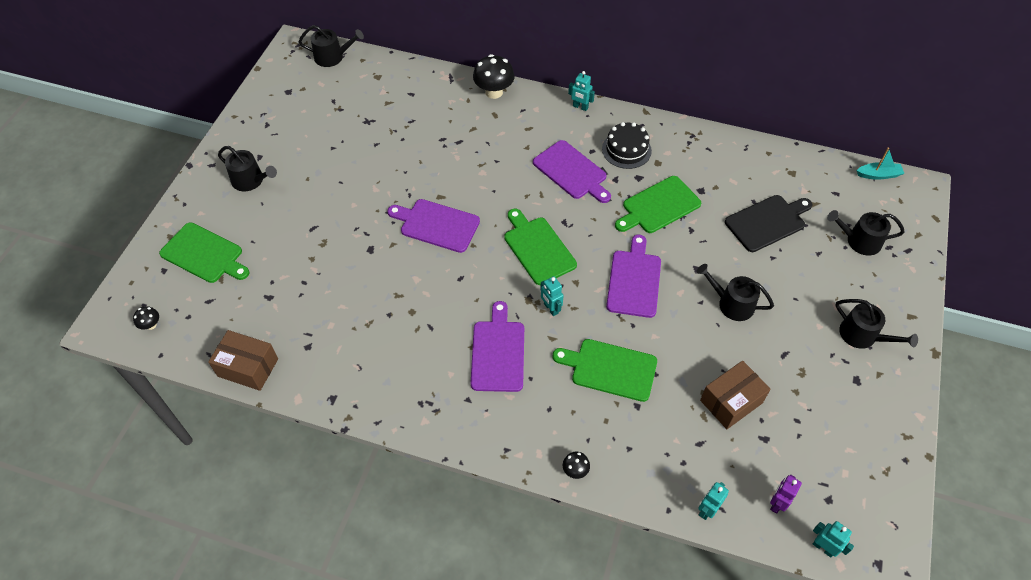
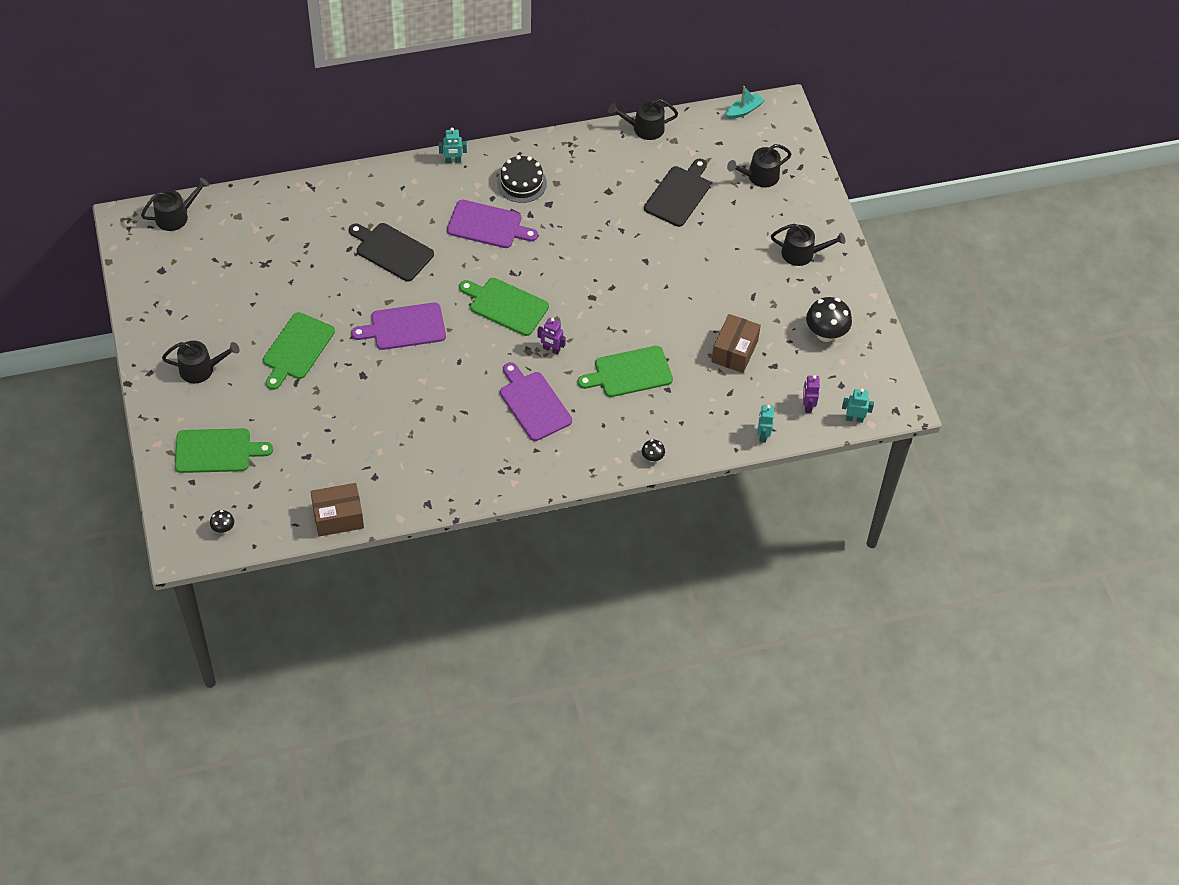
camera: 35 degrees left, 0 degrees up
black mushroom [473,54,514,99] -> black mushroom moved to [806,297,852,342]
turquoise robot [540,276,564,316] -> purple robot [537,318,566,355]
purple cutting board [606,235,661,318] -> none
green cutting board [615,176,701,233] -> green cutting board moved to [263,312,335,390]
black watering can [697,264,774,321] -> black watering can moved to [608,99,678,140]
none -> black cutting board [349,223,434,281]

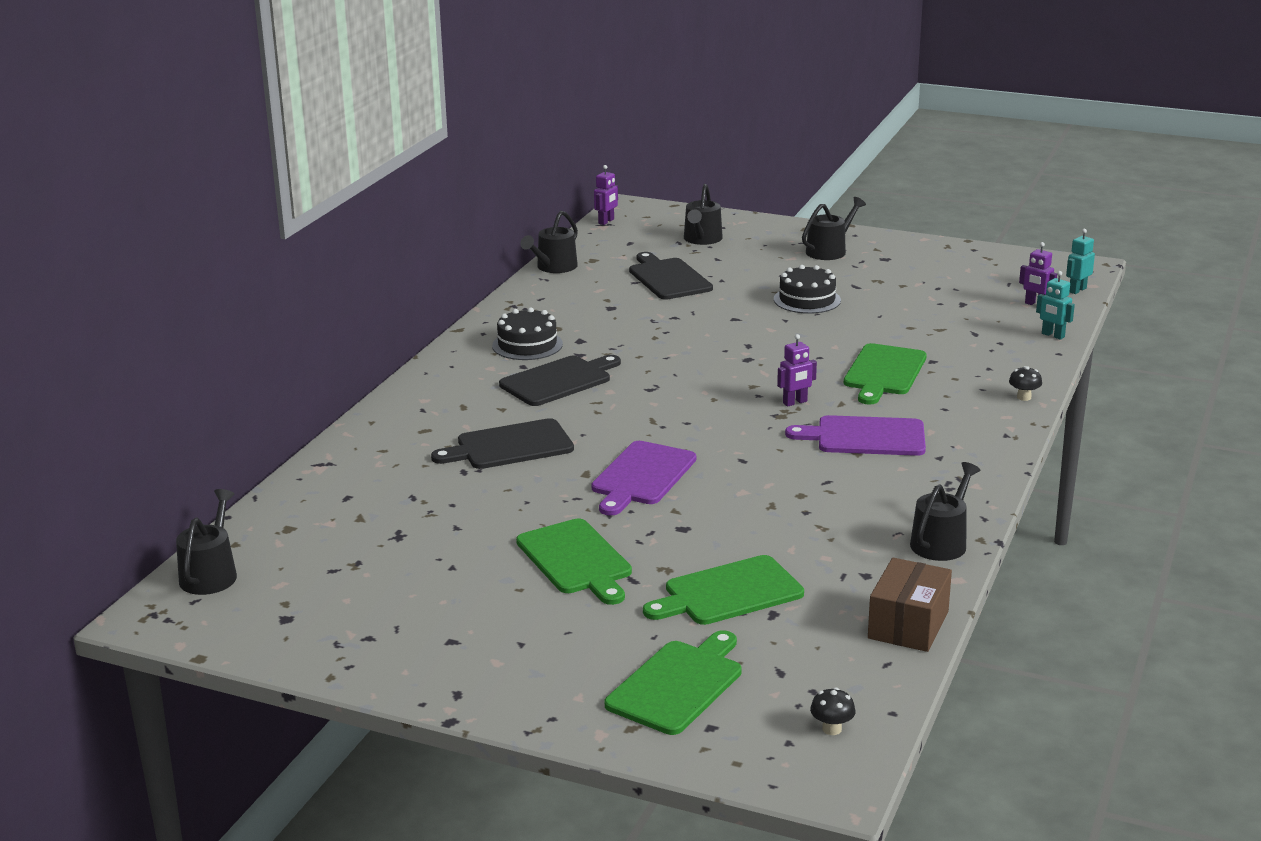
camera: 50 degrees left, 30 degrees down
black watering can [162,341,240,383] -> black watering can moved to [910,462,980,561]
turquoise robot [439,127,467,163] -> none
purple cutting board [447,200,538,248] -> black cutting board [499,355,621,406]
green cutting board [459,278,549,336] -> green cutting board moved to [643,555,804,625]
brown box [711,314,761,373] -> none
turquoise boat [726,86,765,119] -> purple robot [594,165,618,225]
black mushroom [806,297,852,342] -> none
none -> black cake [774,265,841,314]

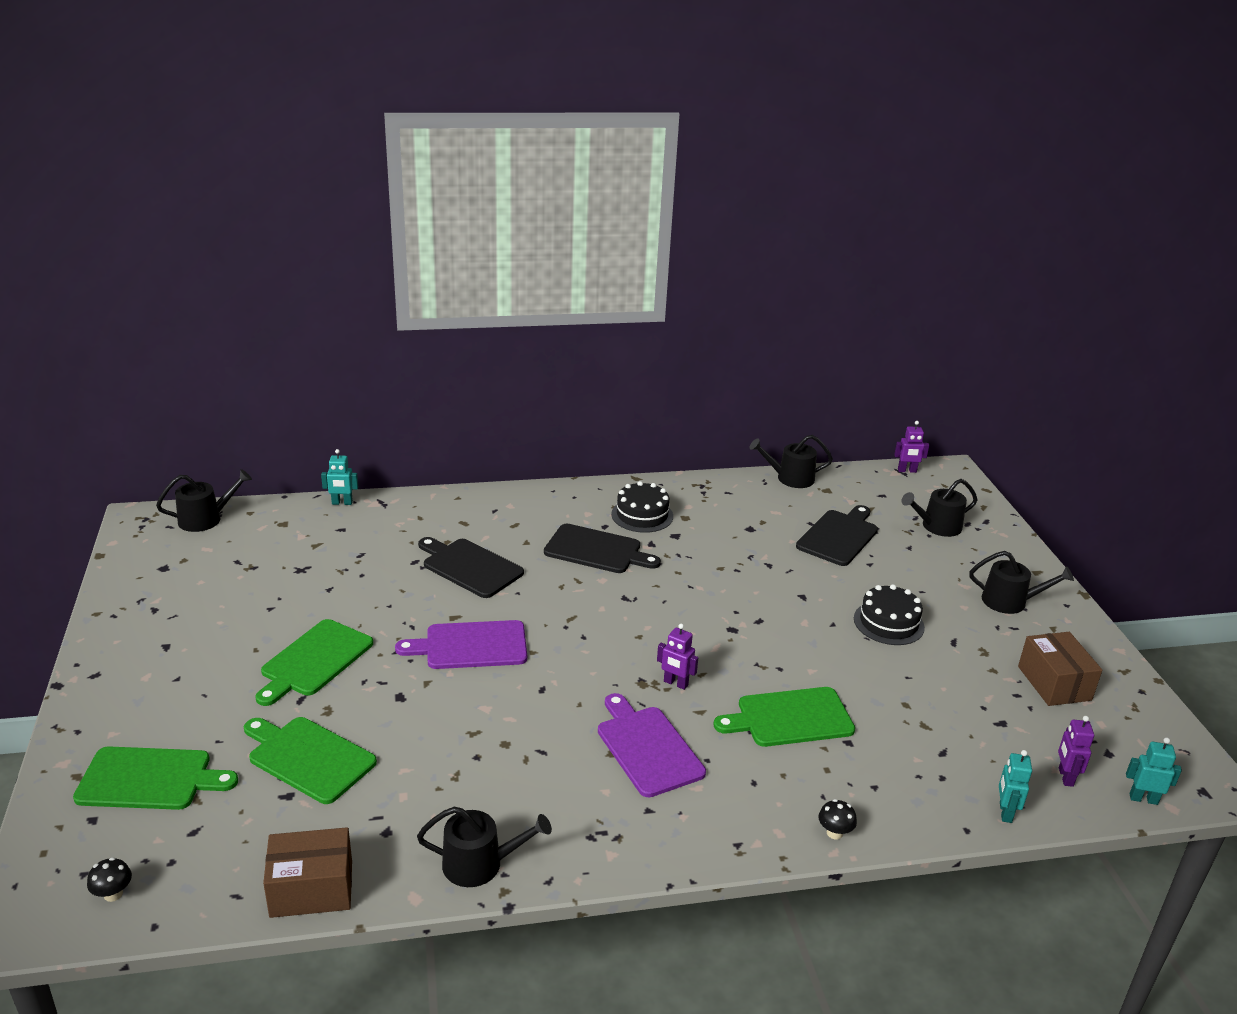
camera: 55 degrees right, 5 degrees up
none -> turquoise robot [321,449,358,505]
none -> brown box [1018,632,1102,706]

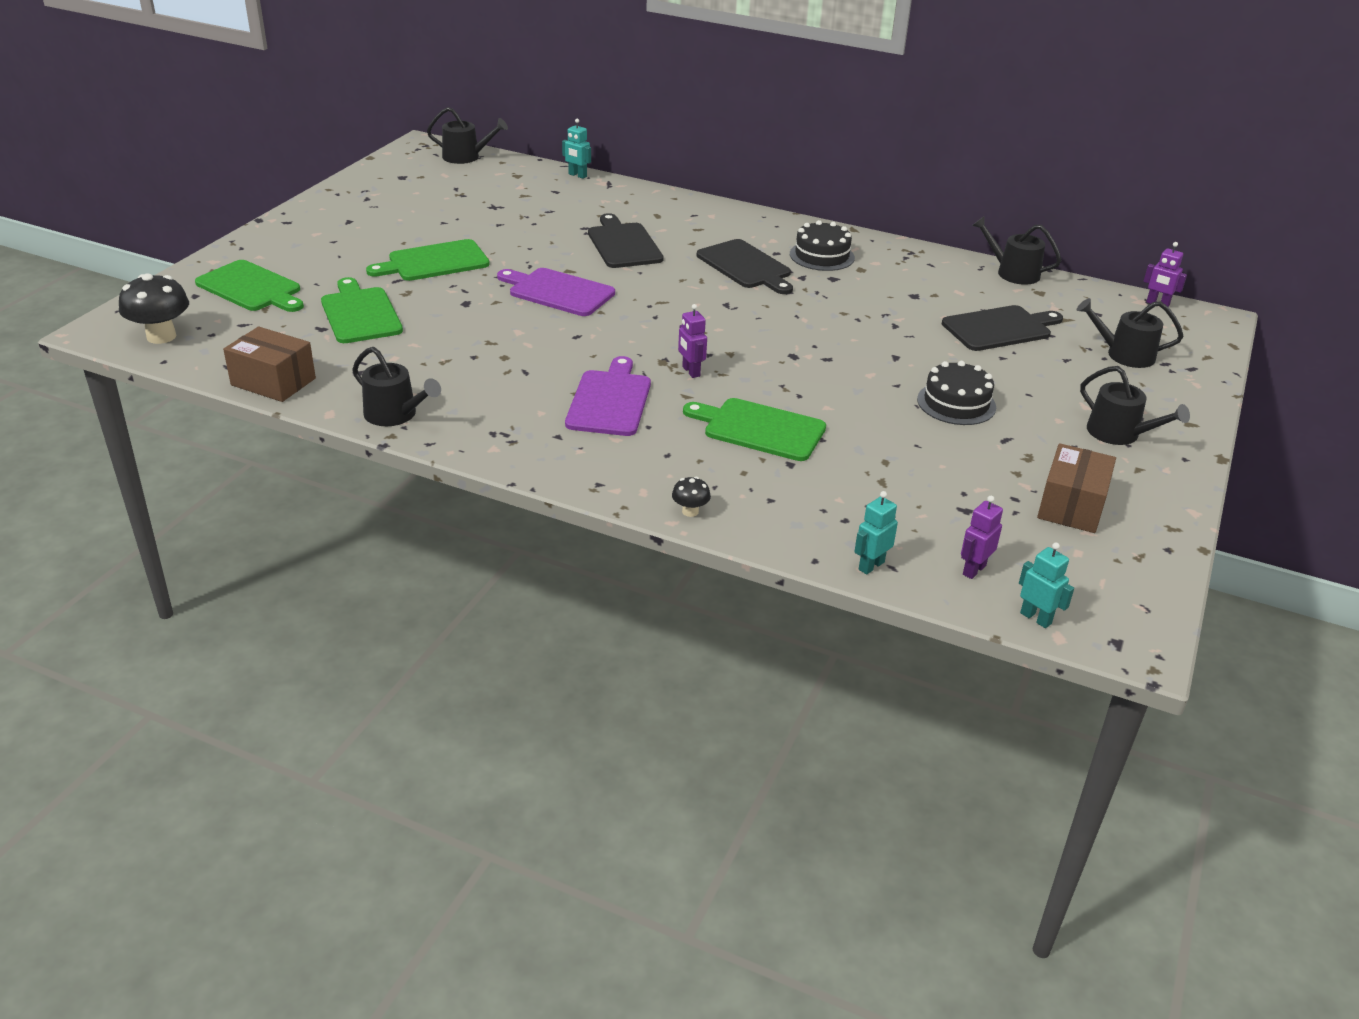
camera: 35 degrees right, 5 degrees up
black mushroom [87,857,132,902] -> black mushroom [119,273,189,344], size x2.01

